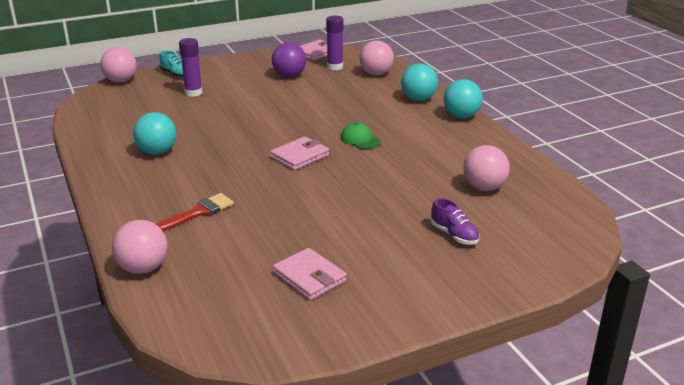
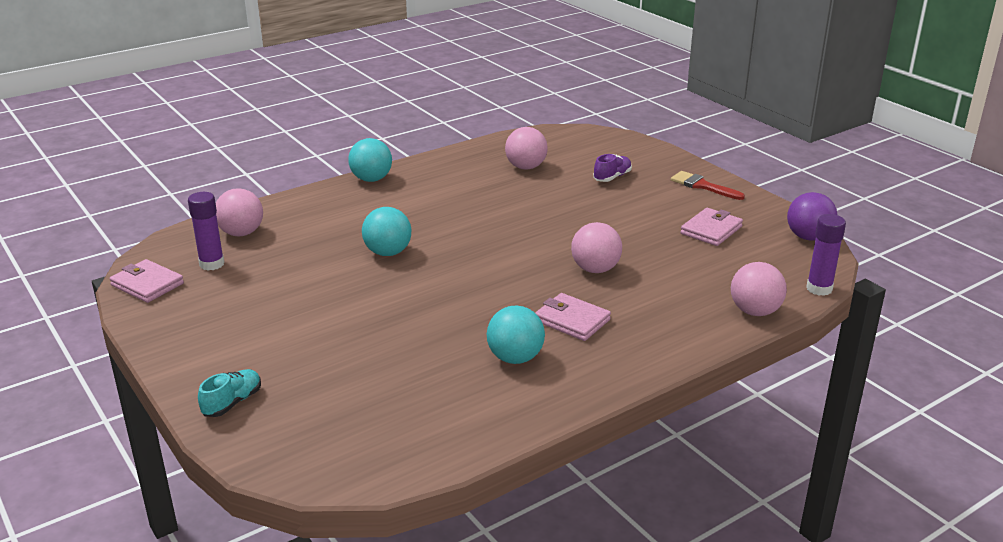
camera: 100 degrees left, 0 degrees up
pink ball [100,47,137,83] -> pink ball moved to [571,222,622,273]
red brush [156,193,234,231] -> red brush moved to [671,171,745,200]
purple glue stick [179,38,202,97] -> purple glue stick moved to [806,214,846,296]
pink wallet [270,137,329,170] -> pink wallet moved to [535,293,611,341]
purple ball [272,42,306,78] -> purple ball moved to [787,192,837,240]
green cap [340,122,381,149] -> none
turquoise ball [401,64,438,101] -> turquoise ball moved to [362,207,411,256]

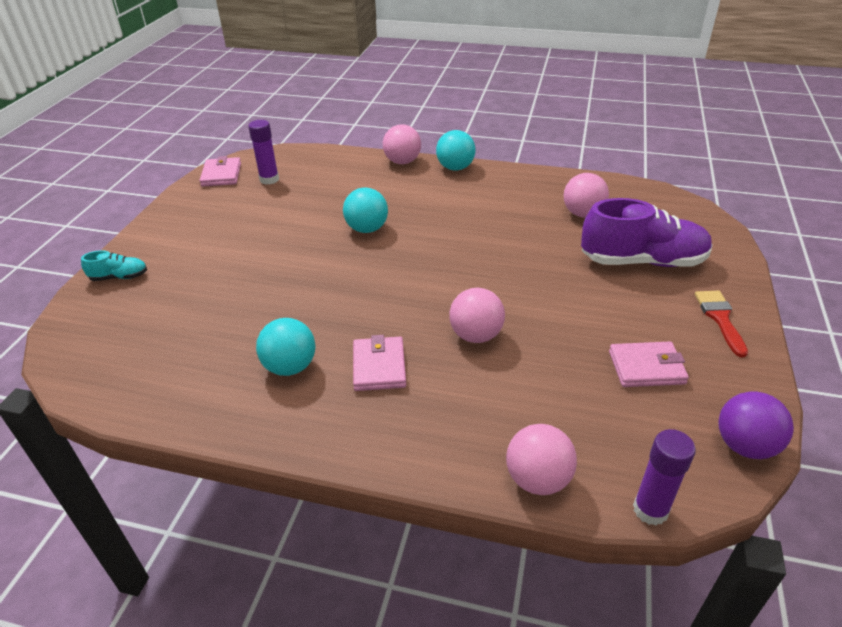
camera: 50 degrees right, 10 degrees up
pink ball [216,188,263,236] -> pink ball moved to [383,124,421,164]
purple shoe [593,154,632,182] -> purple shoe [581,198,712,267], size x2.19

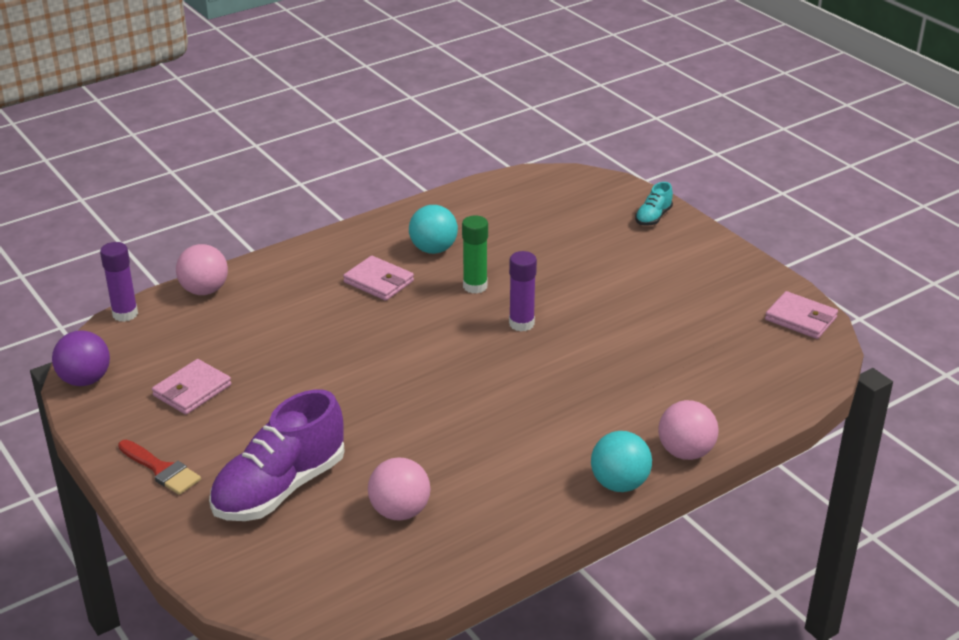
camera: 130 degrees right, 5 degrees down
purple glue stick [248,120,279,185] -> purple glue stick moved to [509,251,537,331]
turquoise ball [343,187,388,233] -> none
pink ball [449,288,505,343] -> none
none -> green glue stick [462,215,488,294]

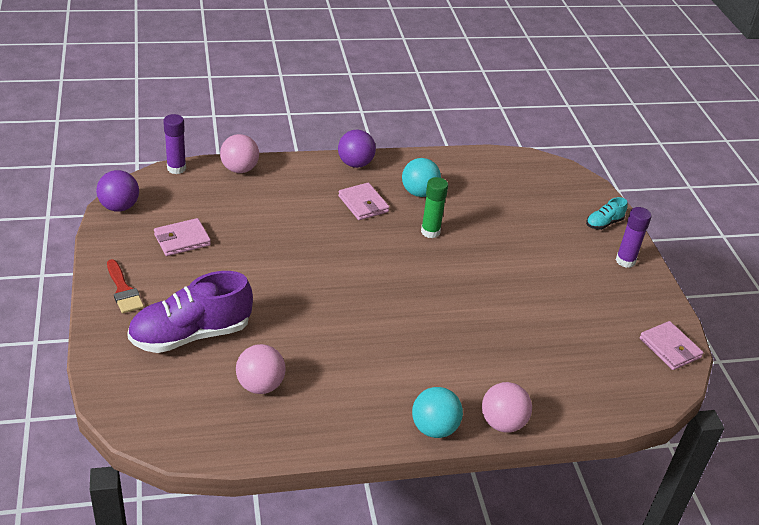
camera: 20 degrees right, 5 degrees up
purple glue stick [509,251,537,331] -> purple glue stick moved to [616,207,652,268]
none -> purple ball [338,129,376,168]

